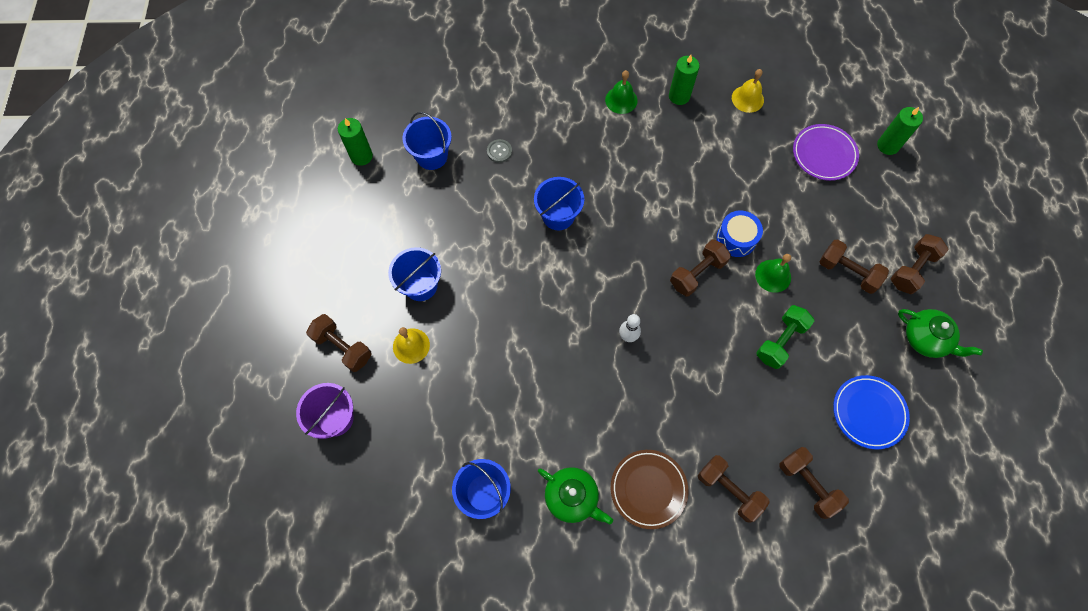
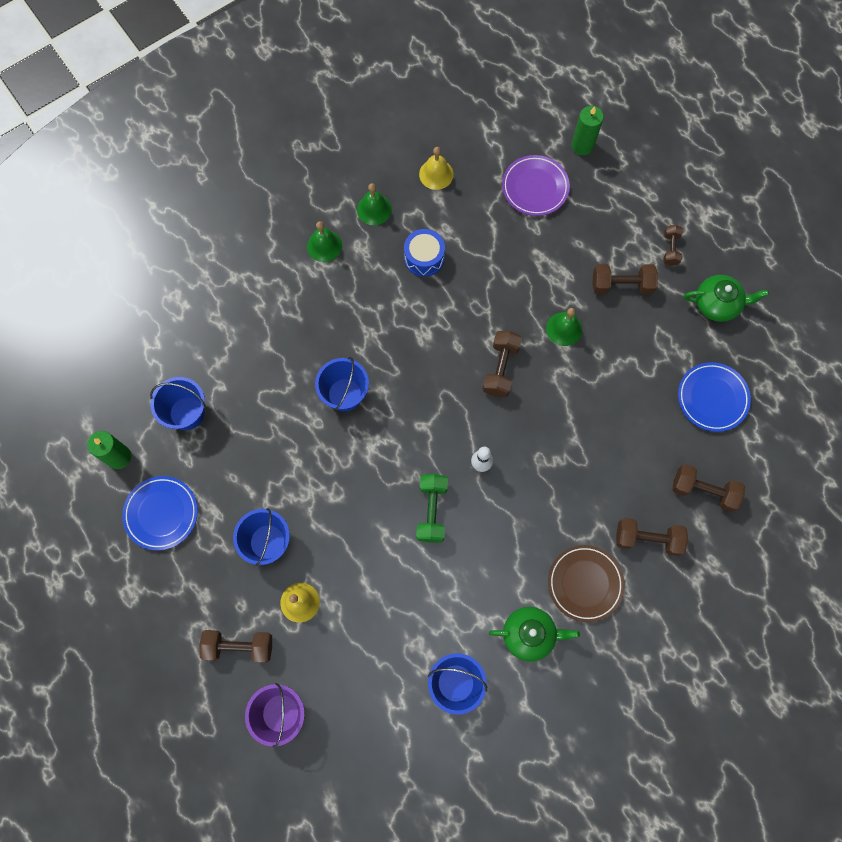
camera: 35 degrees left, 5 degrees up
grey button [487,139,512,163] -> none
green candle [669,55,700,105] -> green bell [357,183,392,225]
blue drum [717,210,763,257] -> blue drum moved to [404,229,445,277]
green dumbbell [756,305,814,369] -> green dumbbell moved to [416,474,448,543]
brown dumbbell [891,234,949,294] -> brown dumbbell [663,225,683,266], size x0.64
none -> blue plate [122,476,198,550]

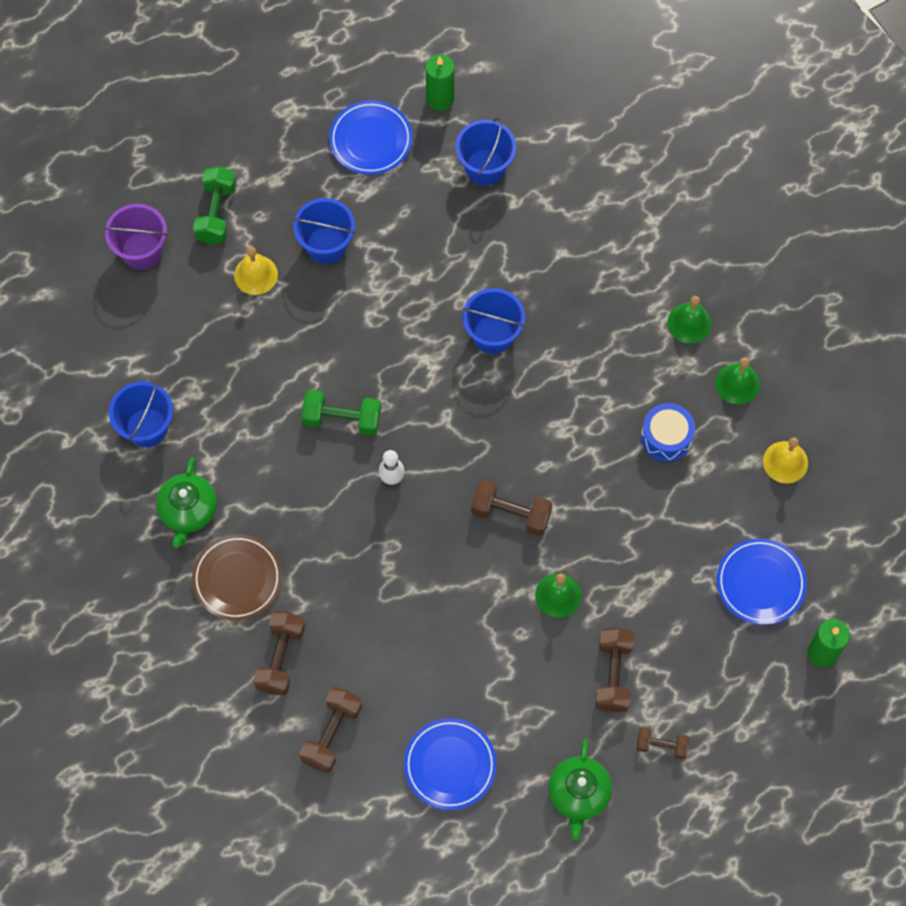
camera: 95 degrees right, 5 degrees down
brown dumbbell [199,630,272,663] -> green dumbbell [193,166,236,245]
purple plate [502,155,570,216] -> blue plate [717,538,807,625]

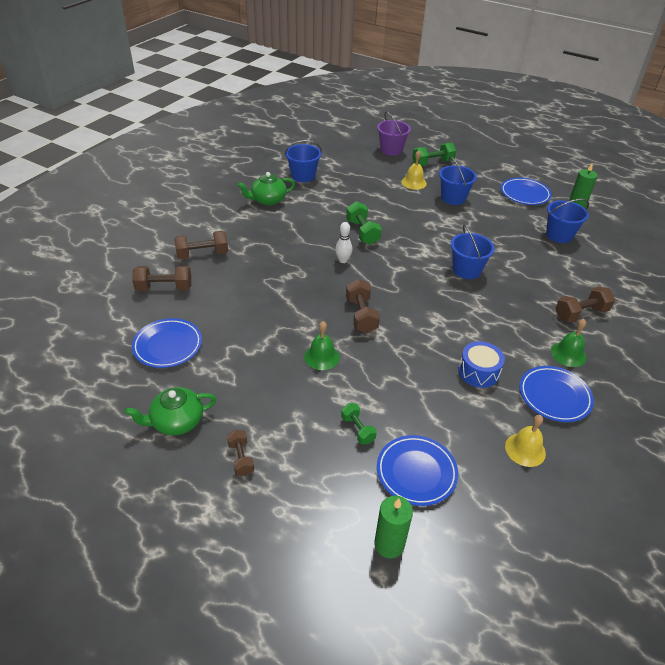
camera: 60 degrees right, 25 degrees down
brown plate [192,534,282,620] -> none
brown dumbbell [595,628,635,712] -> brown dumbbell moved to [555,286,615,323]
green bell [715,357,760,405] -> blue plate [519,366,594,422]
none -> green dumbbell [341,403,377,444]

